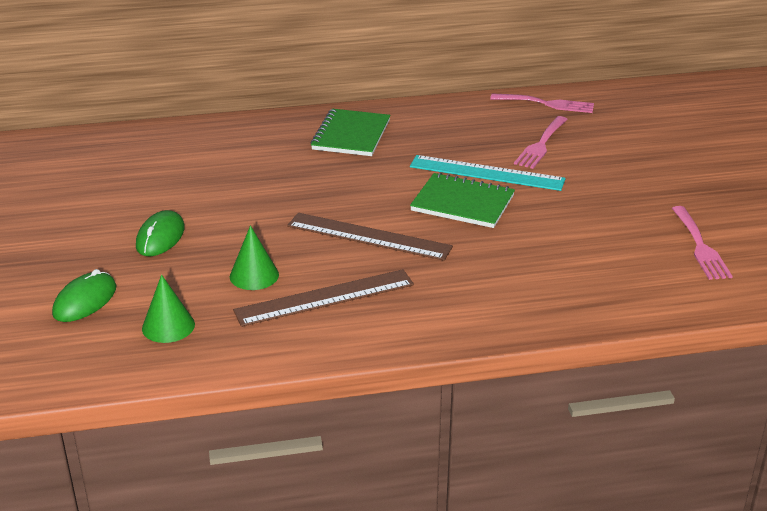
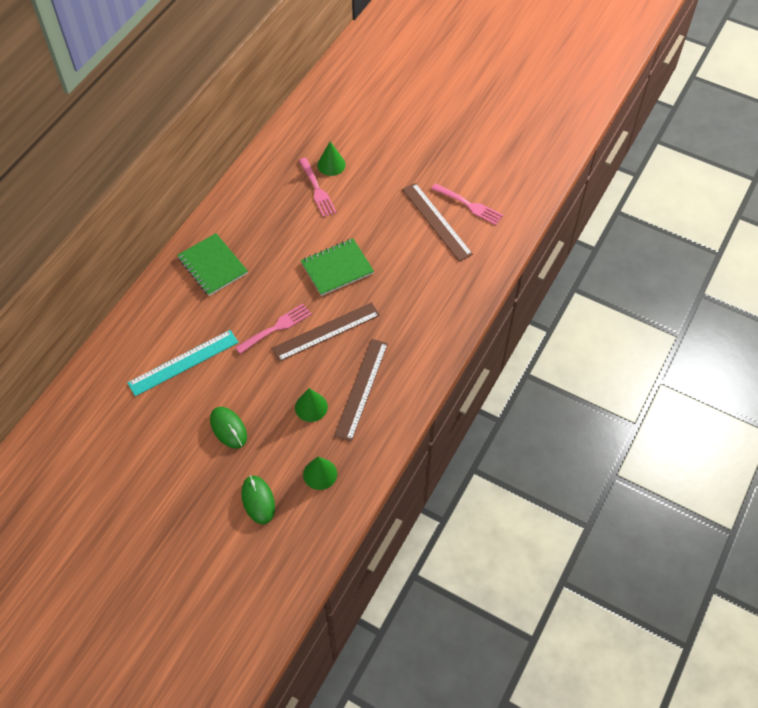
camera: 50 degrees left, 25 degrees up
turquoise ruler [410,155,566,191] -> turquoise ruler moved to [127,330,239,396]
pink fork [490,93,594,113] -> pink fork moved to [235,304,312,354]
none -> green cone [317,142,346,176]
none -> brown ruler [402,183,473,262]

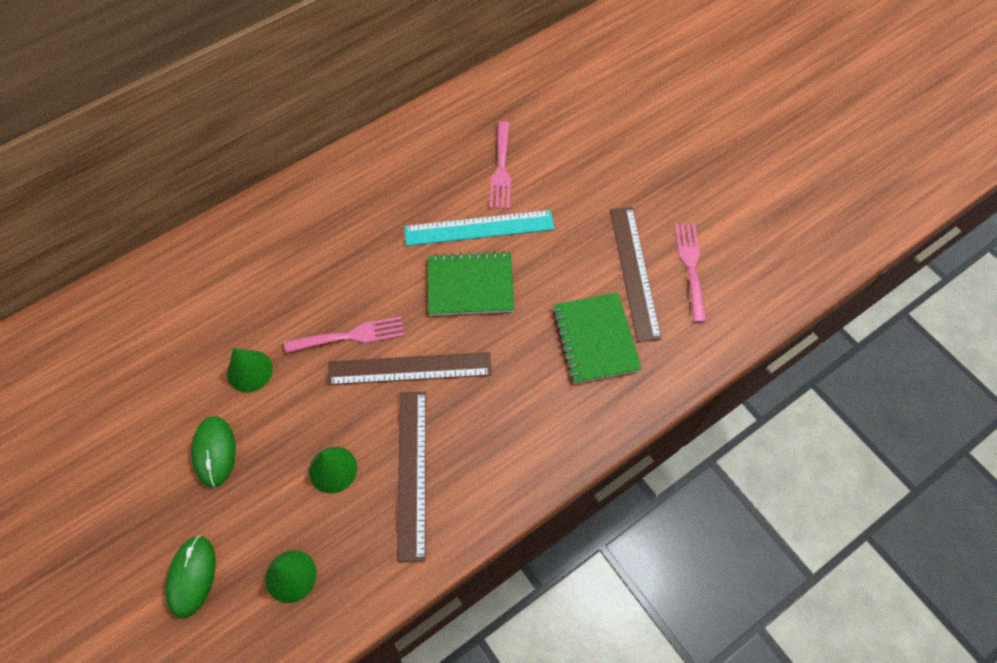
camera: 25 degrees right, 5 degrees up
turquoise ruler [127,330,239,396] -> turquoise ruler moved to [404,210,555,246]
green notebook [177,233,248,296] -> green notebook moved to [553,293,642,384]
green cone [317,142,346,176] -> green cone moved to [227,348,273,392]
brown ruler [334,339,388,442] -> brown ruler turned 45 degrees counterclockwise [397,392,426,562]
pink fork [431,183,503,225] -> pink fork turned 150 degrees counterclockwise [674,224,706,322]

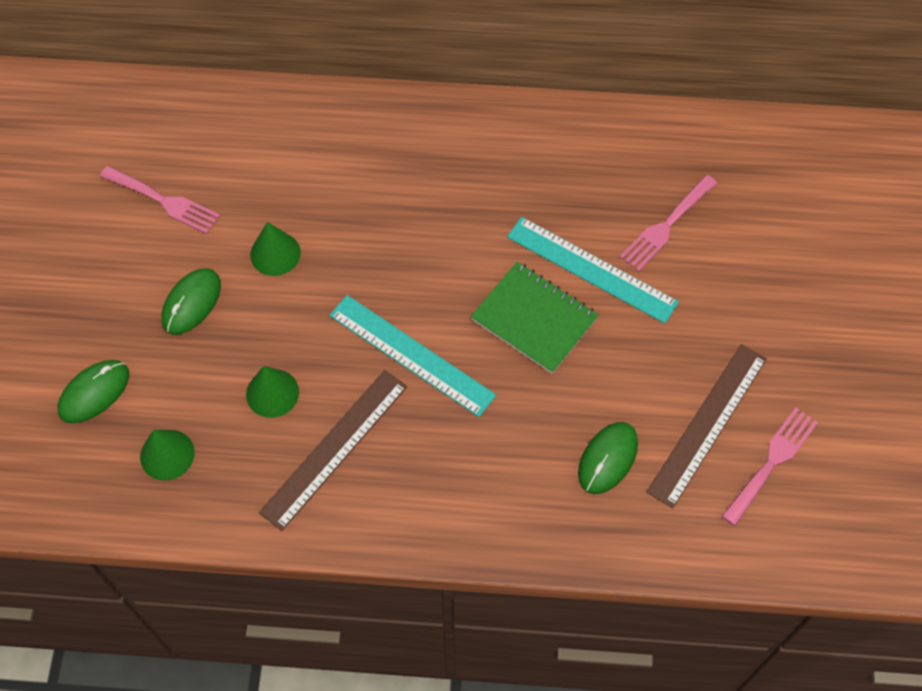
camera: 40 degrees right, 0 degrees up
pink fork [285,316,405,353] -> pink fork moved to [100,166,220,234]
brown ruler [328,352,492,385] -> turquoise ruler [329,295,496,417]
green notebook [553,293,642,384] -> green mouse [578,422,638,494]

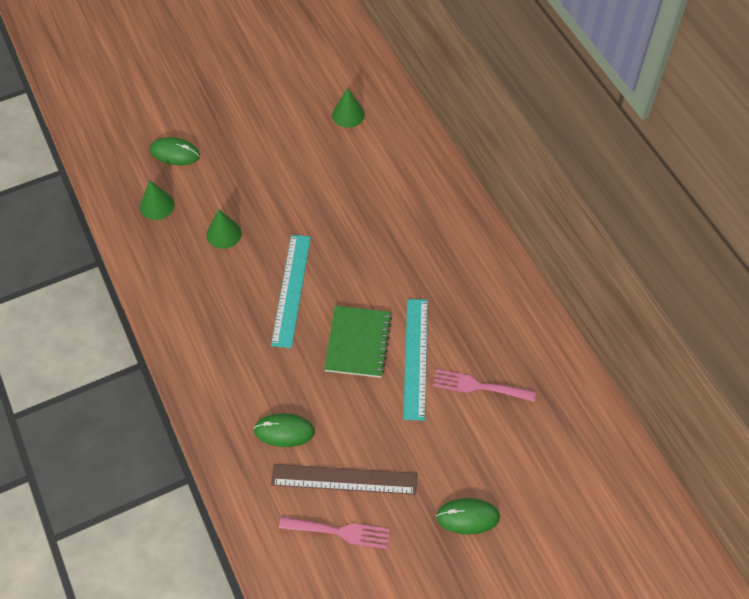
camera: 60 degrees right, 5 degrees down
pink fork [100,166,220,234] -> none
green mouse [162,268,221,335] -> green mouse moved to [436,498,500,535]
green cone [250,222,301,276] -> green cone moved to [332,88,365,128]
brown ruler [259,370,407,531] -> none

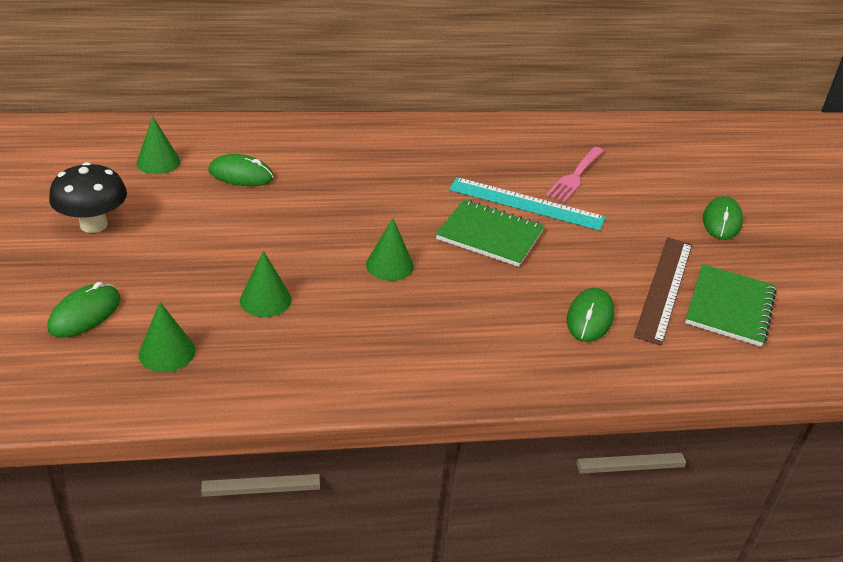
camera: 75 degrees left, 20 degrees down
turquoise ruler [271,235,311,348] -> green cone [366,218,414,281]
pink fork [279,517,390,549] -> green notebook [685,264,777,347]
none -> black mushroom [49,162,127,233]
none -> green mouse [208,154,274,186]

